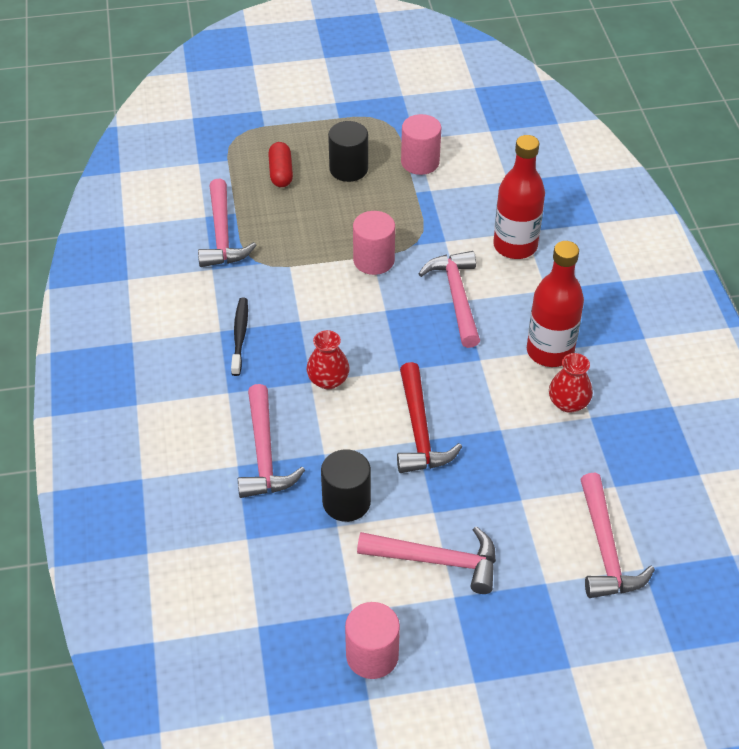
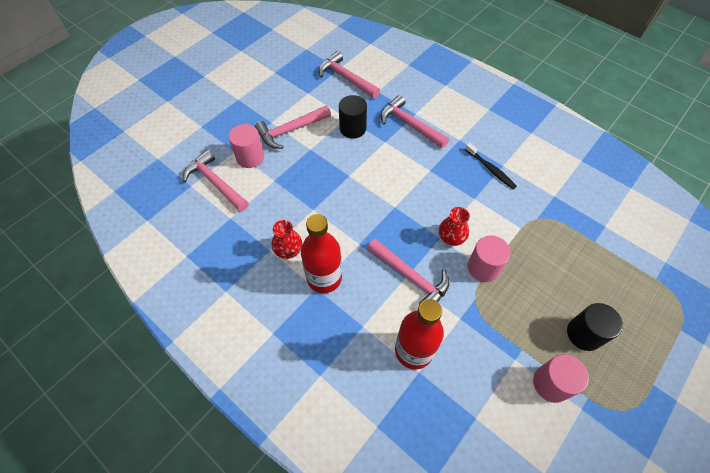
camera: 140 degrees right, 10 degrees up
pink hammer [198,179,257,267] -> pink hammer moved to [319,51,380,98]
red capsule [268,142,293,187] -> none
red vase [306,330,350,389] -> red vase moved to [439,207,470,246]
pink cylinder [345,602,400,679] -> pink cylinder moved to [229,124,264,168]
red hammer [397,362,462,473] -> none

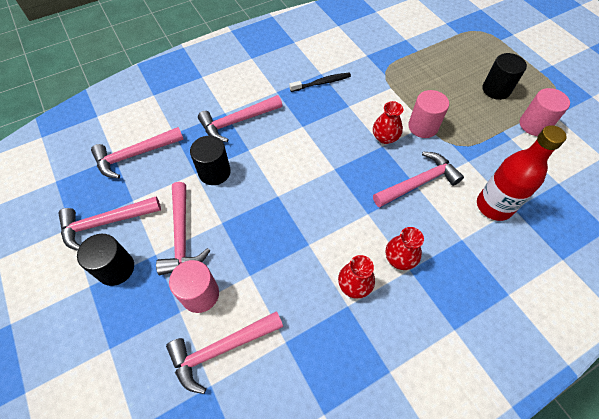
camera: 70 degrees left, 0 degrees up
red bottle [301,214,342,293] -> red vase [386,227,424,270]
none -> pink hammer [58,197,161,251]
none -> black cylinder [77,234,134,286]

